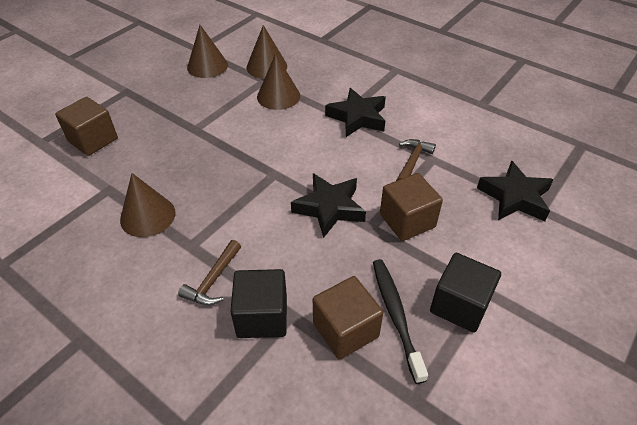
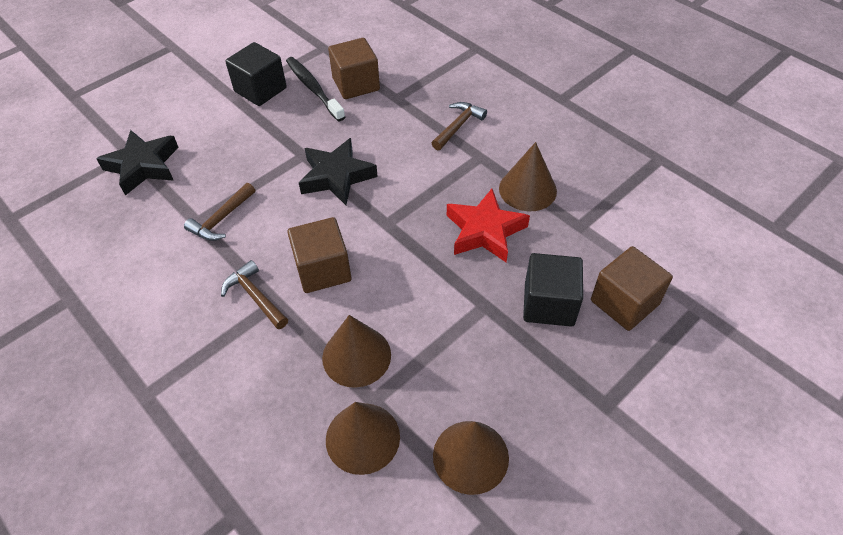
camera: 170 degrees left, 5 degrees up
black cube [230,269,287,338] -> black cube moved to [523,253,583,327]
black star [325,88,386,137] -> brown hammer [221,260,288,329]
black toothbrush [373,259,428,384] -> black toothbrush turned 150 degrees clockwise [286,57,345,122]
brown cube [380,173,443,241] -> brown cube moved to [287,217,351,293]
none -> red star [447,189,530,262]

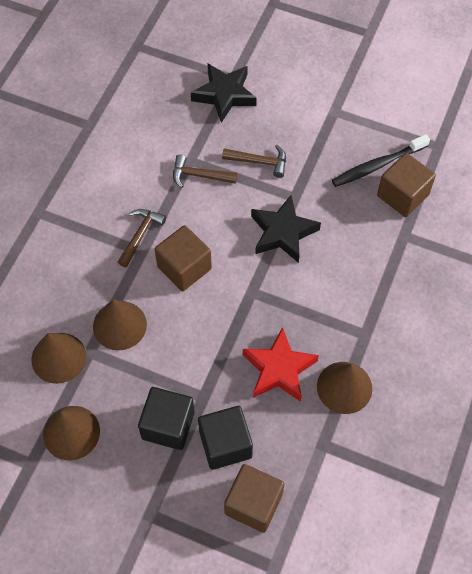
camera: 65 degrees right, 10 degrees up
black cube [225,42,287,106] -> black cube moved to [138,387,195,450]
black toothbrush [286,57,345,122] -> black toothbrush turned 150 degrees counterclockwise [332,134,430,187]
brown hammer [432,102,487,150] -> brown hammer moved to [222,145,286,178]

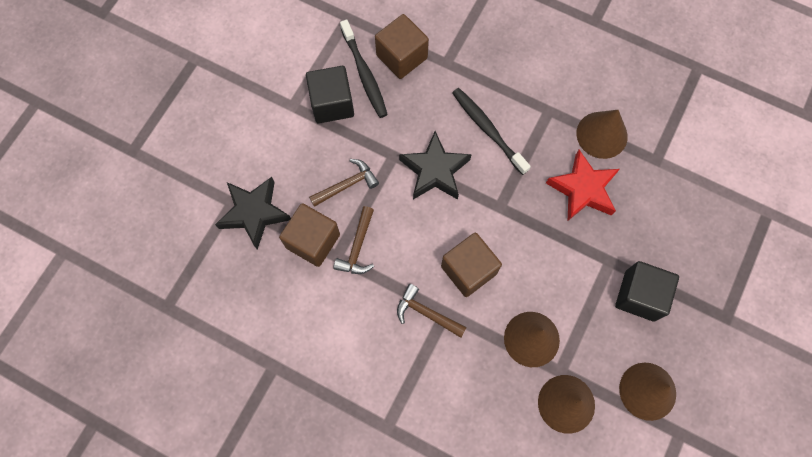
camera: 85 degrees left, 10 degrees up
black cube [198,406,253,470] -> black cube moved to [306,66,354,123]
brown hammer [222,145,286,178] -> brown hammer turned 45 degrees clockwise [309,159,379,207]
brown cube [224,464,284,533] -> brown cube moved to [279,203,340,267]
none -> black toothbrush [452,88,531,175]

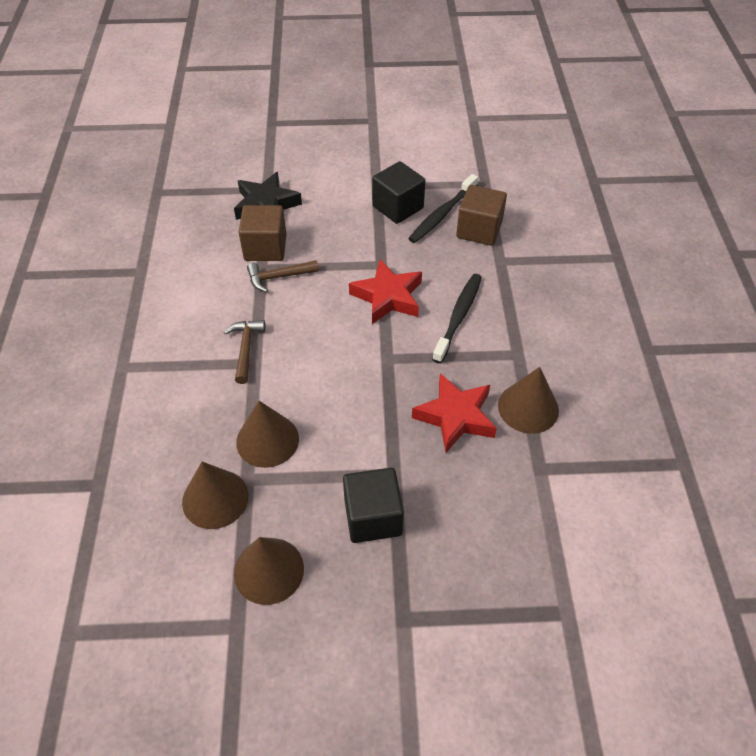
camera: 60 degrees right, 20 degrees down
brown hammer [309,159,379,207] -> none
black star [399,131,472,200] -> red star [349,259,422,324]
brown cube [441,233,502,297] -> none

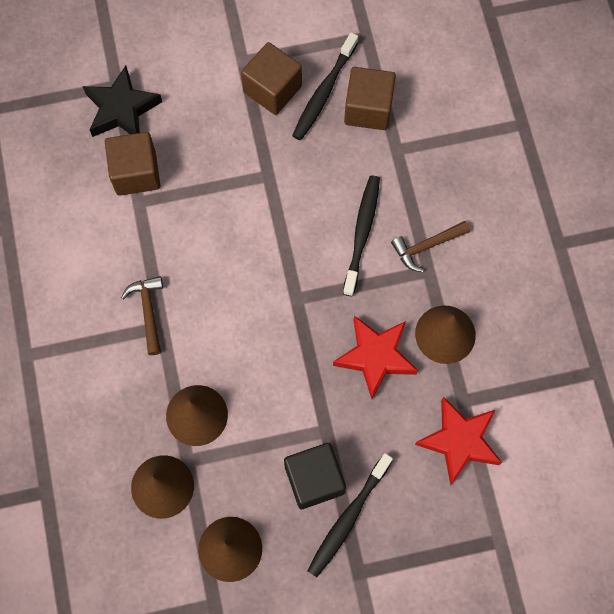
camera: 10 degrees left, 20 degrees up
brown hammer [247,260,319,292] -> brown hammer moved to [391,221,470,272]
red star [349,259,422,324] -> red star moved to [415,397,502,485]
black cube [372,161,425,224] -> brown cube [241,42,302,115]
none -> black toothbrush [308,453,393,577]

